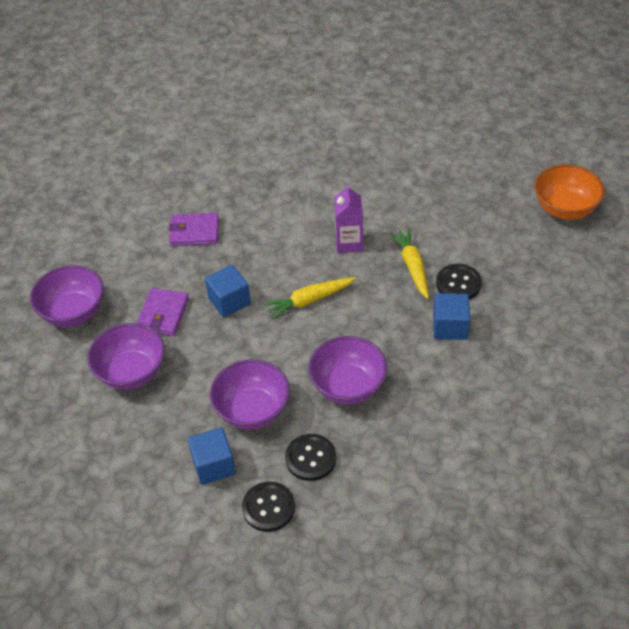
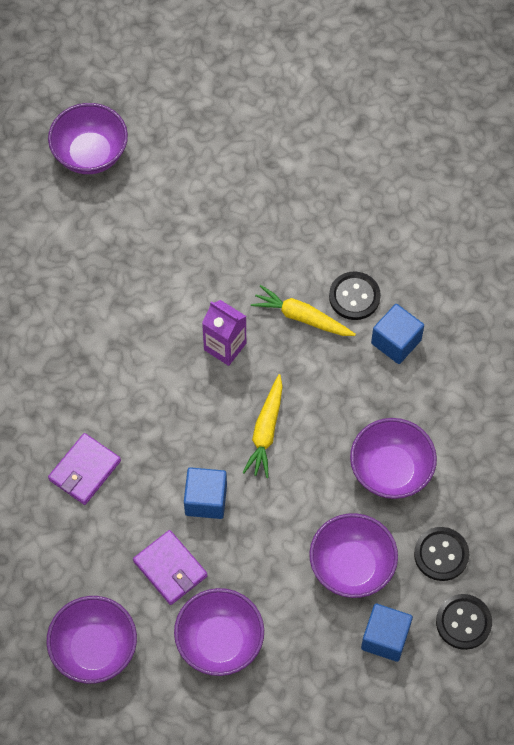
camera: 55 degrees left, 15 degrees up
orange bowl [534,164,605,220] -> none
none -> purple bowl [48,103,128,174]

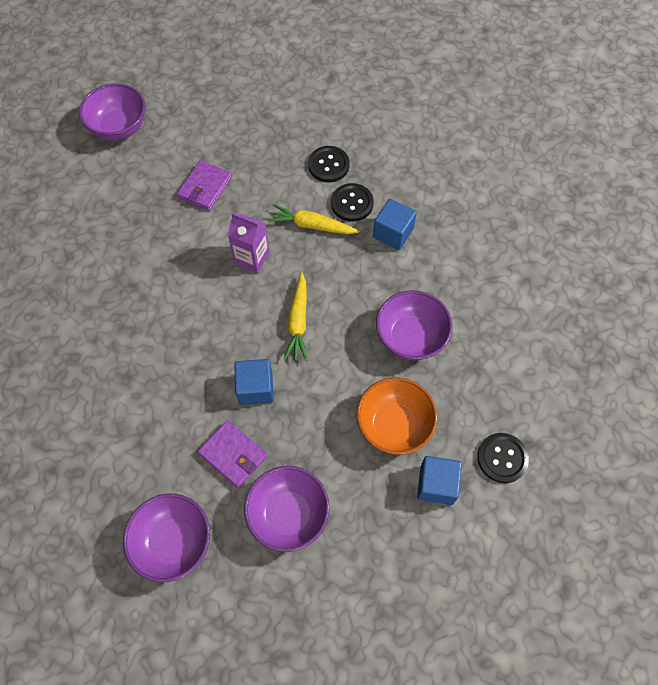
camera: 10 degrees left, 0 degrees up
purple wallet [48,433,121,505] -> purple wallet moved to [177,160,232,211]
purple bowl [309,513,398,598] -> orange bowl [357,377,438,455]
black button [414,527,469,581] -> black button moved to [308,146,350,182]

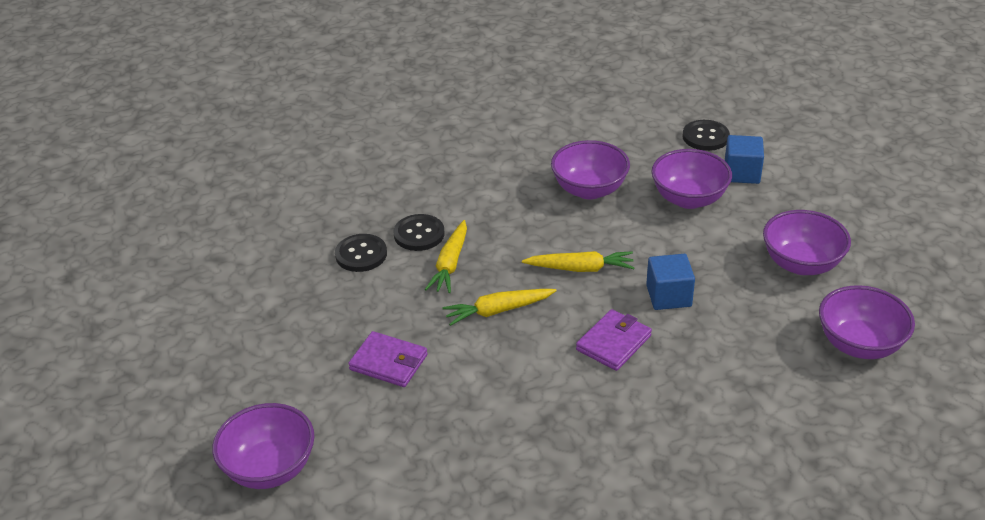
camera: 90 degrees left, 25 degrees down
purple wallet [198,420,268,488] -> purple wallet moved to [576,309,652,371]
purple carton [228,213,269,273] -> yellow carrot [442,289,557,326]
orange bowl [357,377,438,455] -> purple bowl [652,149,732,209]
blue cube [373,199,417,250] -> none

